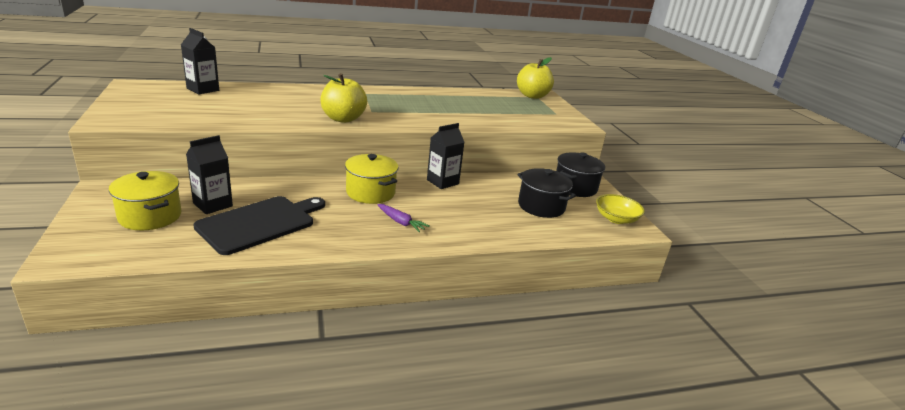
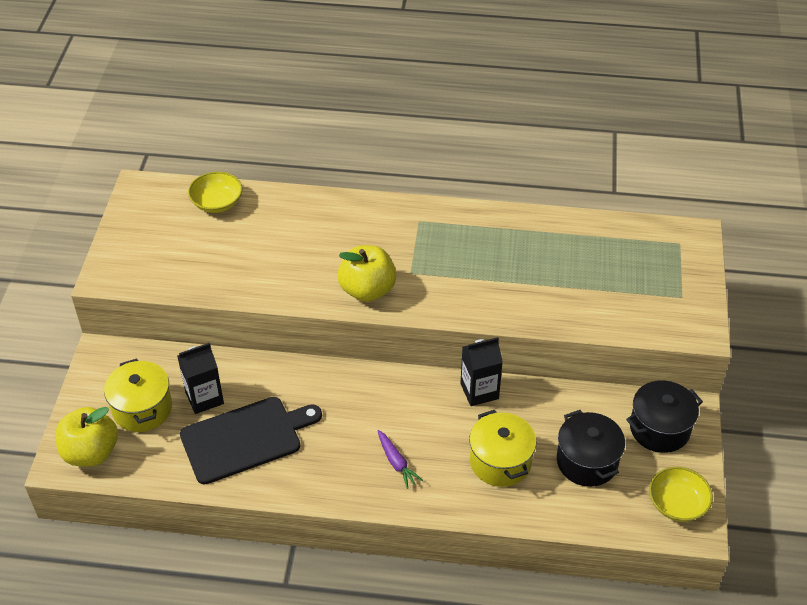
camera: 25 degrees right, 20 degrees up
black carton [181,28,219,95] -> yellow bowl [188,172,242,213]
yellow pot [345,154,398,204] -> yellow pot moved to [469,410,536,487]
yellow apple [517,57,554,99] -> yellow apple moved to [55,407,118,466]

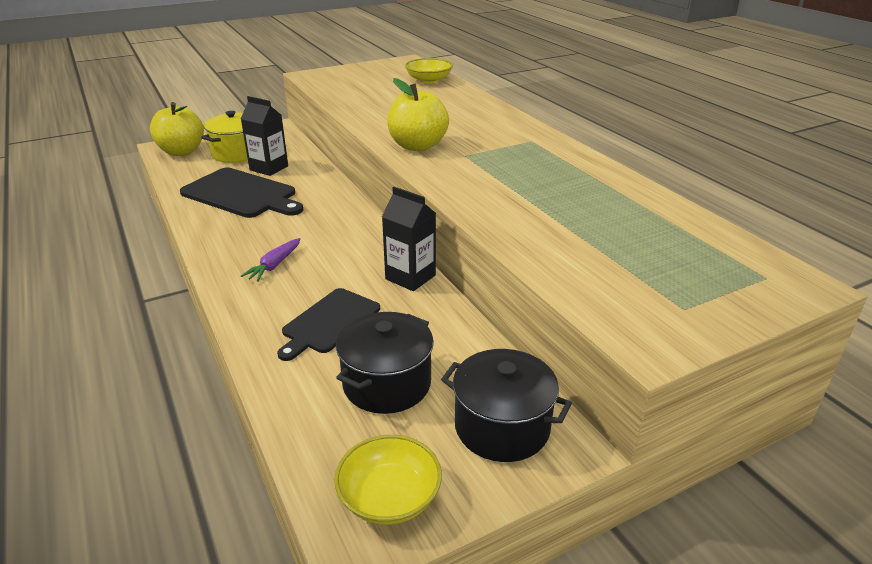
camera: 55 degrees right, 15 degrees down
yellow pot [469,410,536,487] -> black cutting board [277,288,380,361]

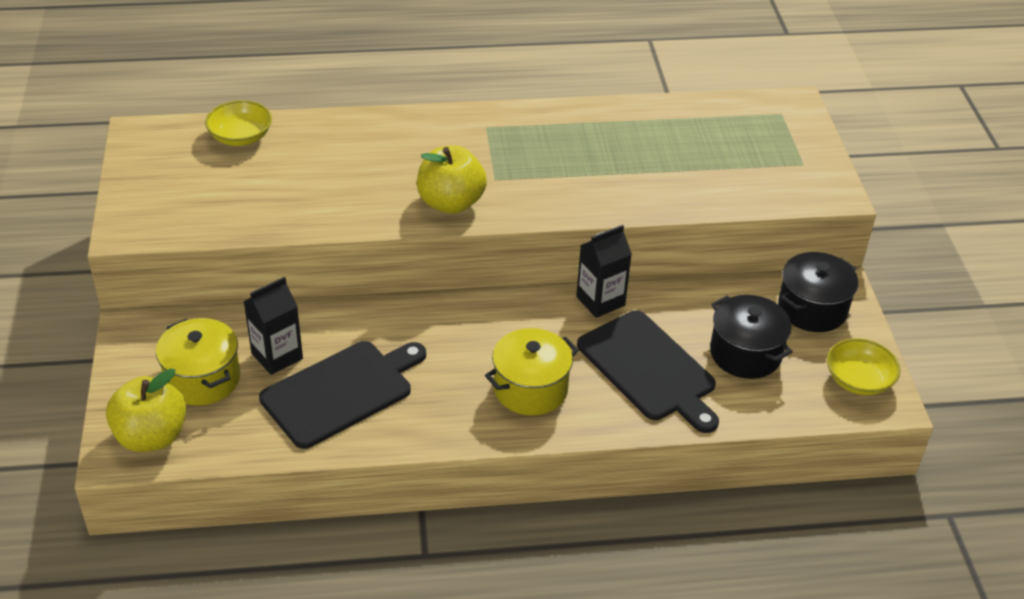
camera: 70 degrees left, 10 degrees up
purple carrot [241,238,300,282] -> yellow pot [485,328,579,416]
black cutting board [277,288,380,361] -> black cutting board [577,310,719,433], size x1.53

